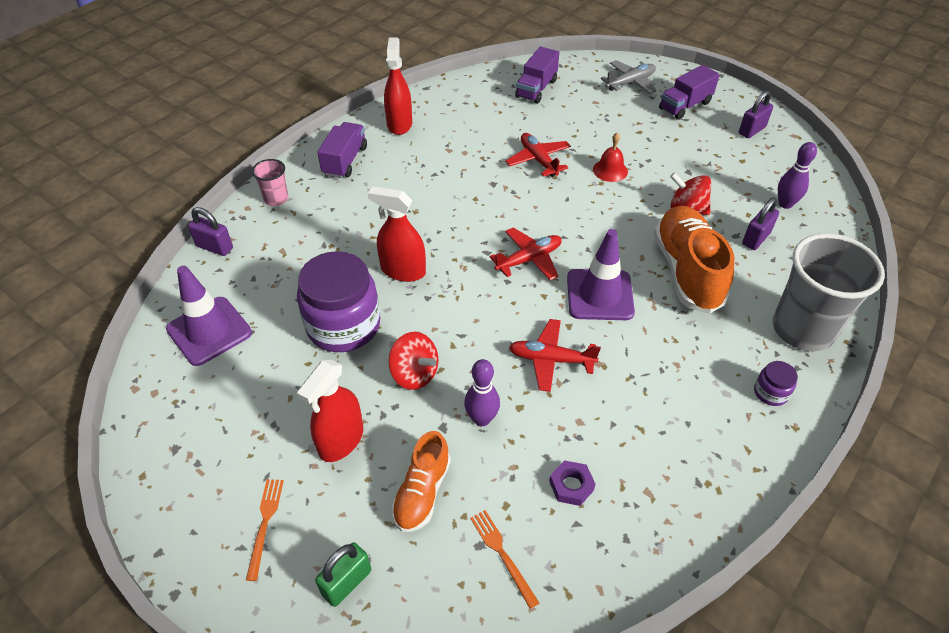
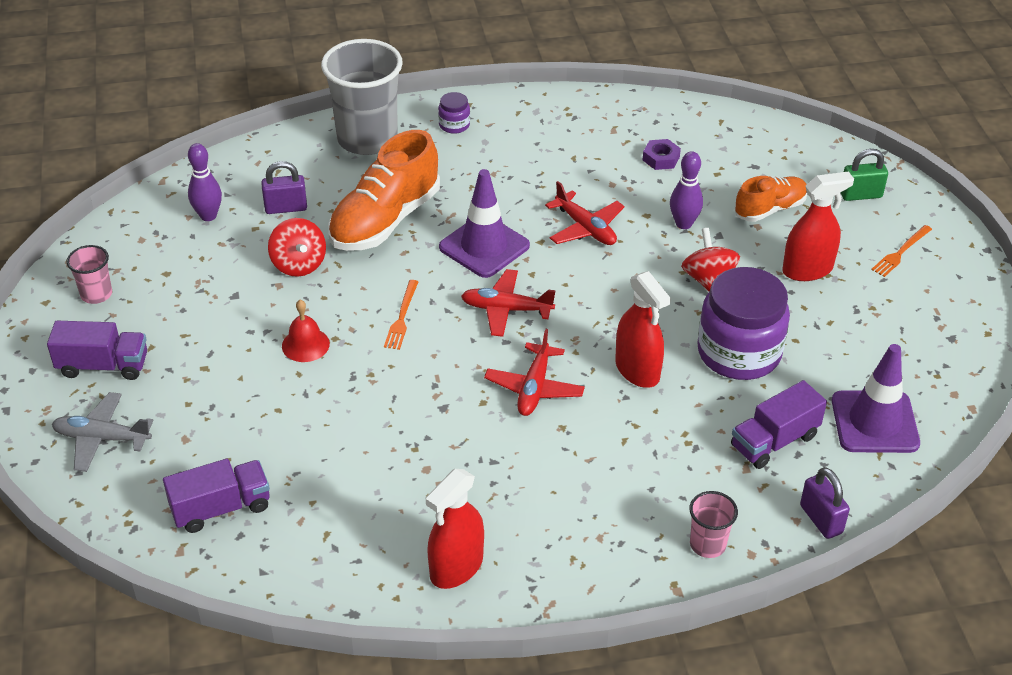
camera: 140 degrees left, 5 degrees down
purple truck [317,122,367,178] -> purple truck moved to [731,380,827,469]
orange fork [470,510,539,609] -> orange fork moved to [384,280,418,350]
red plane [505,133,571,177] -> red plane moved to [484,329,585,416]
purple padlock [739,91,773,138] -> pink cup [66,245,112,304]

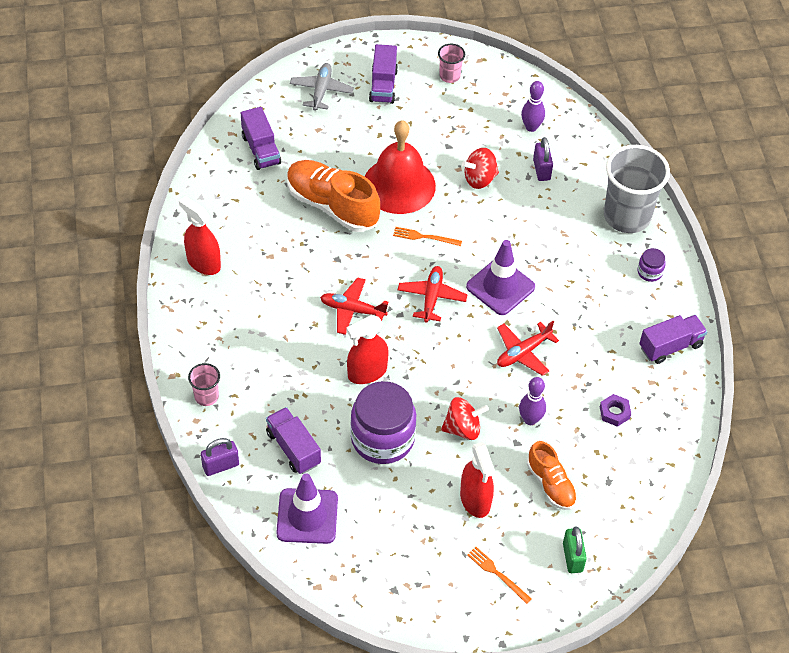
camera: 90 degrees right, 10 degrees up
red bell [282,300,330,362] -> red bell [365,120,436,214], size x2.25
orange shoe [328,130,440,251] -> orange shoe moved to [287,160,380,232]
none -> purple truck [639,315,707,364]

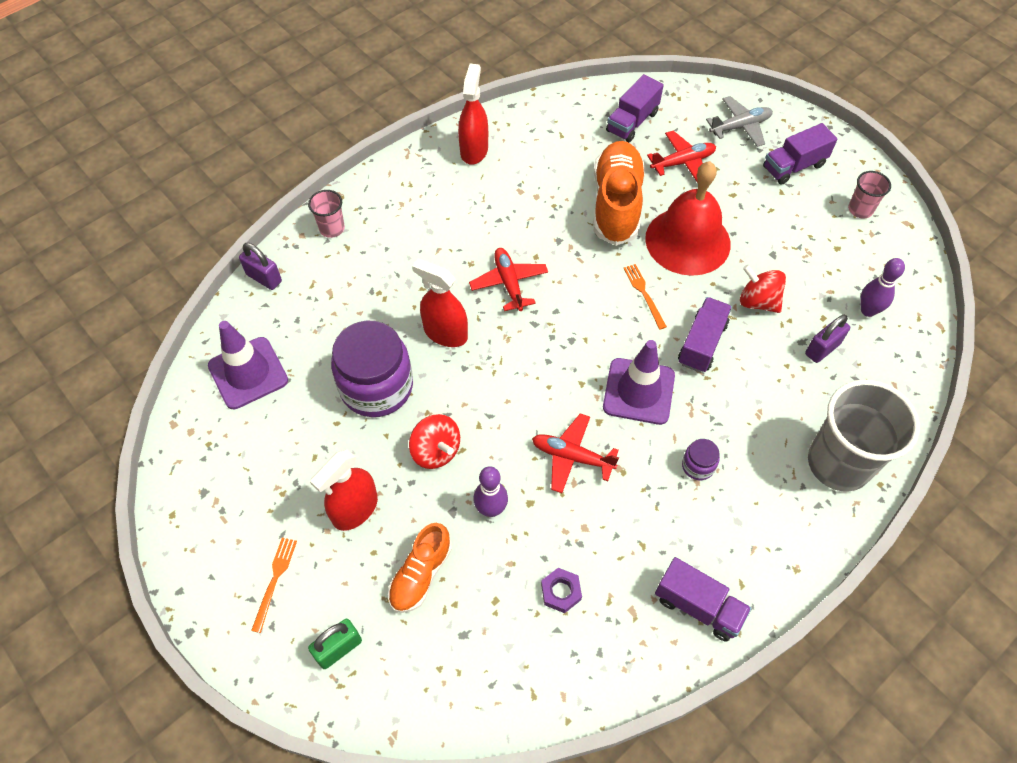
camera: 60 degrees right, 5 degrees up
purple truck [266,407,321,474] -> purple truck moved to [678,297,732,373]
red plane [398,266,467,322] -> red plane moved to [647,131,716,183]
purple jar [638,248,666,282] -> purple jar moved to [682,439,720,480]

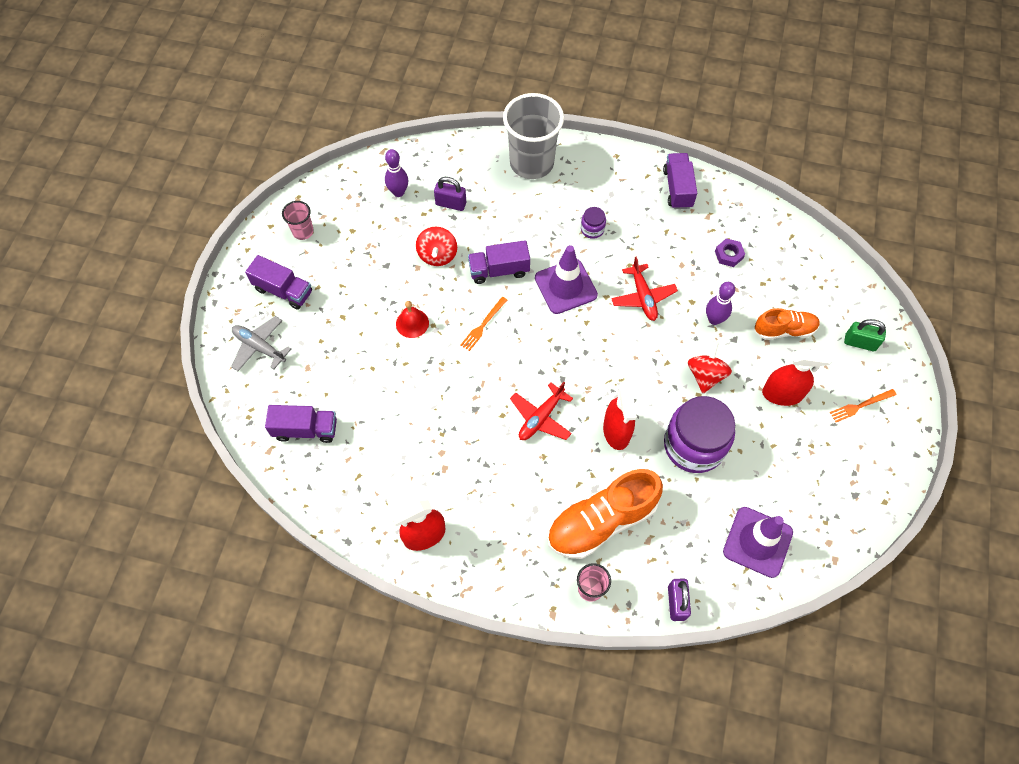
camera: 125 degrees left, 5 degrees up
orange shoe [594,141,645,246] -> orange shoe moved to [547,469,663,559]
red bell [645,161,731,276] -> red bell [396,301,429,338], size x0.44
red plane [647,131,716,183] -> none

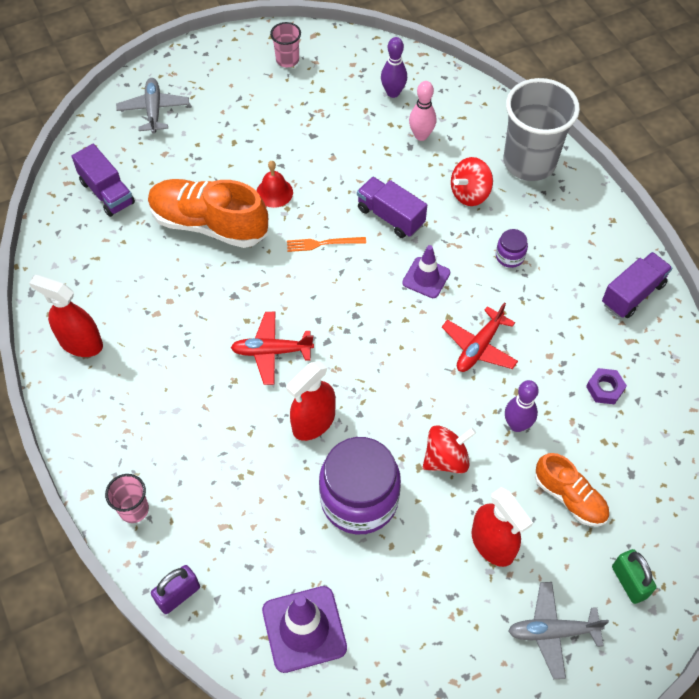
camera: 50 degrees right, 5 degrees down
purple truck [245,255,312,310] -> none
red spinning top [416,227,457,266] -> red spinning top moved to [451,157,493,206]
purple padlock [434,177,466,211] -> pink bowling pin [409,81,436,141]
purple traffic cone [535,245,598,314] -> purple traffic cone [402,245,450,298], size x0.63
orange shoe [547,469,663,559] -> orange shoe moved to [148,179,268,248]
orange fork [830,389,897,422] -> grey plane [508,582,609,679]

